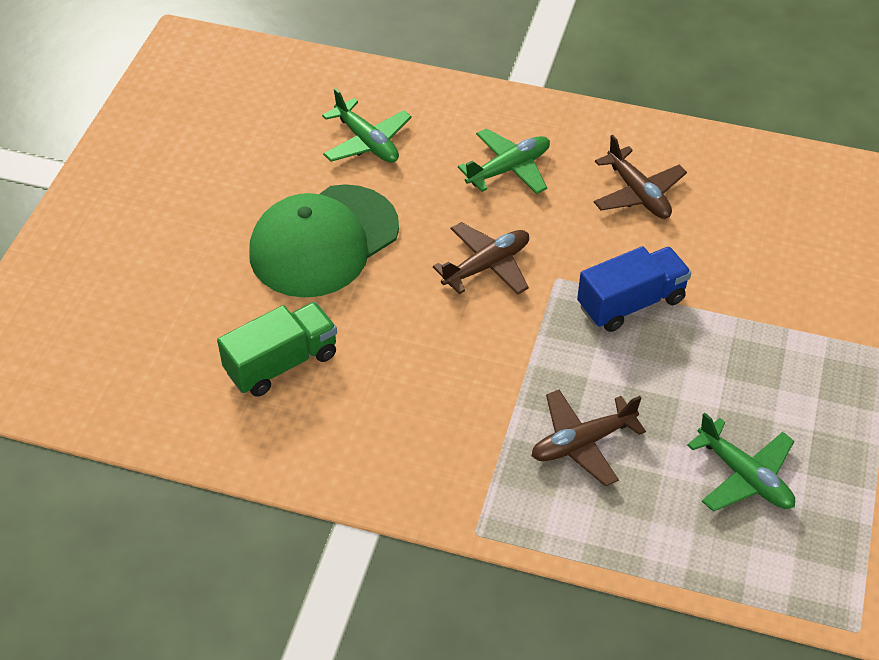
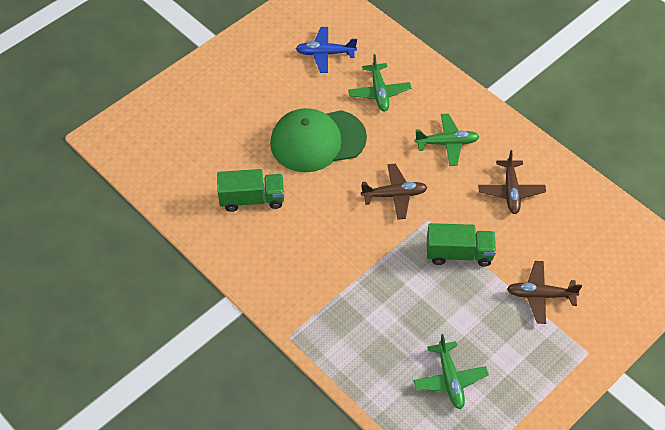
camera: 30 degrees right, 5 degrees up
brown plane [532,390,646,486] -> brown plane moved to [507,261,582,324]
blue truck [577,246,691,332] -> green truck [427,223,496,267]
none -> blue plane [296,27,357,73]

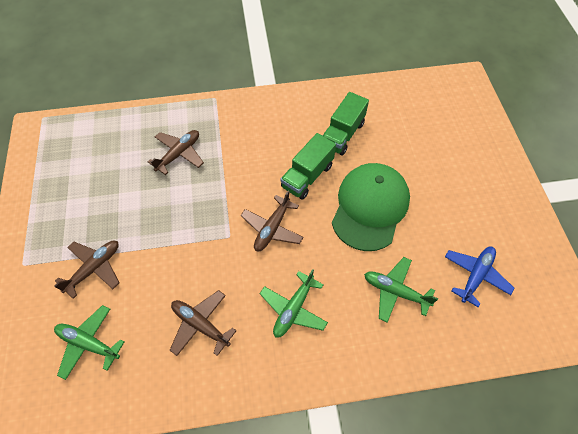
camera: 125 degrees right, 5 degrees up
green plane [413,334,489,409] -> green plane moved to [54,305,125,380]
green truck [427,223,496,267] -> green truck moved to [281,133,336,200]
none -> brown plane [148,130,204,175]

